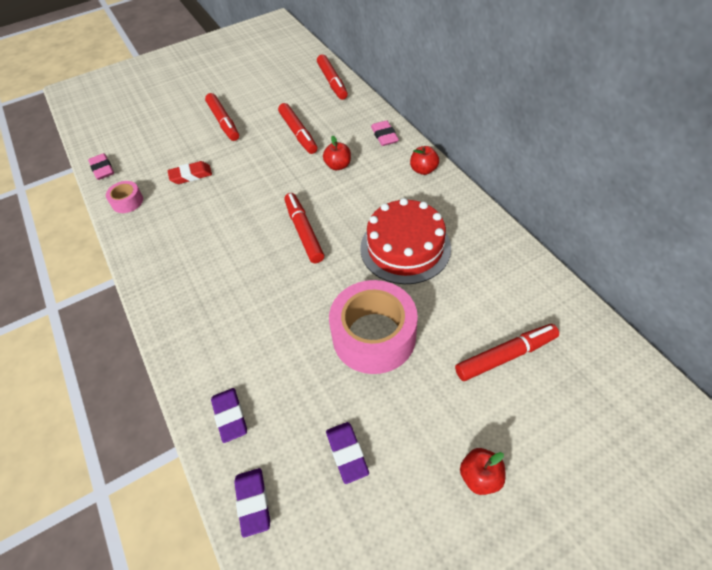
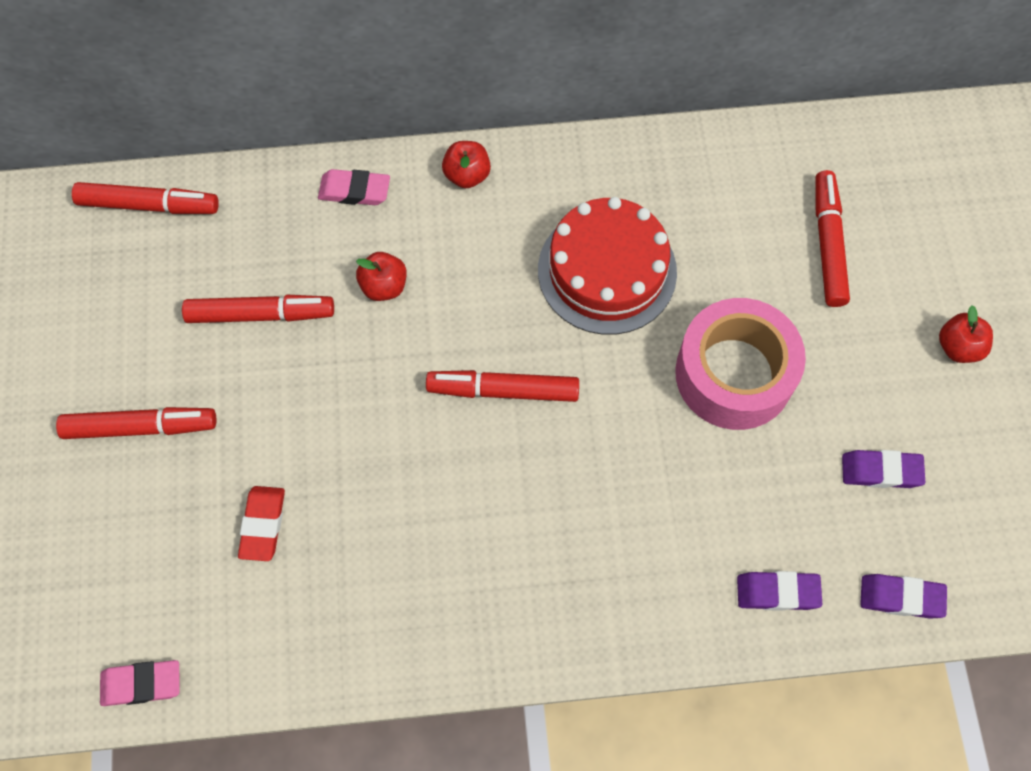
camera: 70 degrees left, 15 degrees up
pink tape [106,181,143,213] -> none

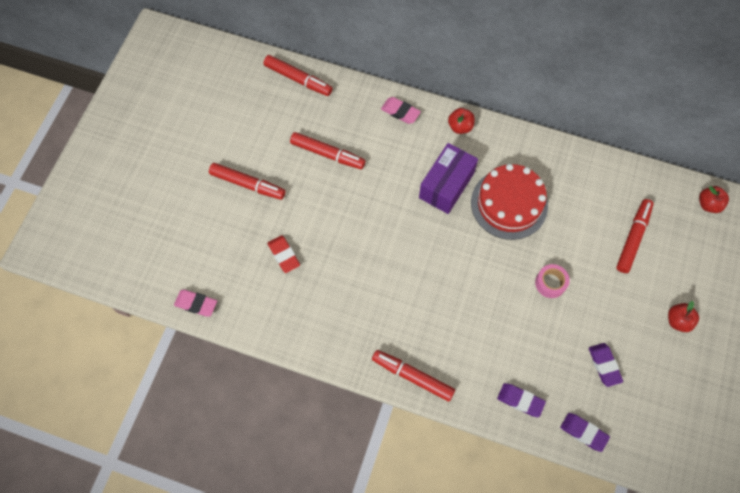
camera: 25 degrees right, 0 degrees up
red eraser [238,486,285,561] -> red eraser turned 60 degrees counterclockwise [267,235,300,273]
red apple [356,252,407,301] -> red apple moved to [699,186,729,213]
red marker [426,370,579,402] -> red marker moved to [372,350,455,401]
pink tape [675,298,806,430] -> pink tape [535,264,570,298], size x0.47
purple eraser [842,450,925,488] -> purple eraser turned 45 degrees clockwise [589,343,623,387]
none -> purple box [419,143,478,214]

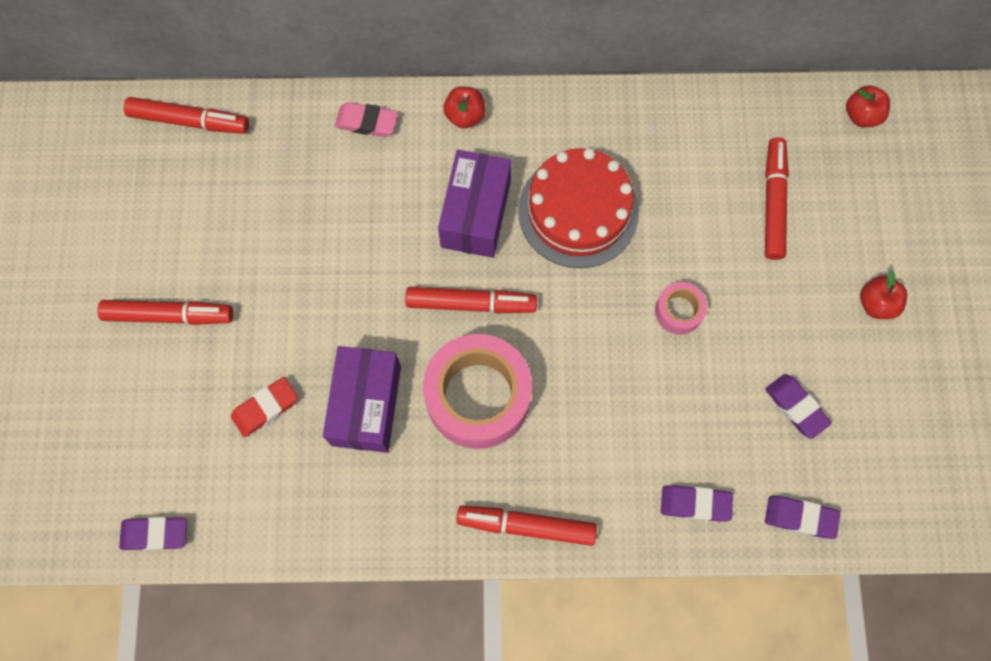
camera: 20 degrees left, 5 degrees up
pink eraser [174,290,217,317] -> purple eraser [119,517,187,551]
red eraser [267,235,300,273] -> red eraser turned 75 degrees counterclockwise [231,377,298,437]
red marker [290,132,365,169] -> red marker moved to [405,287,537,314]
none -> purple box [323,346,401,453]
none -> pink tape [423,334,532,449]

